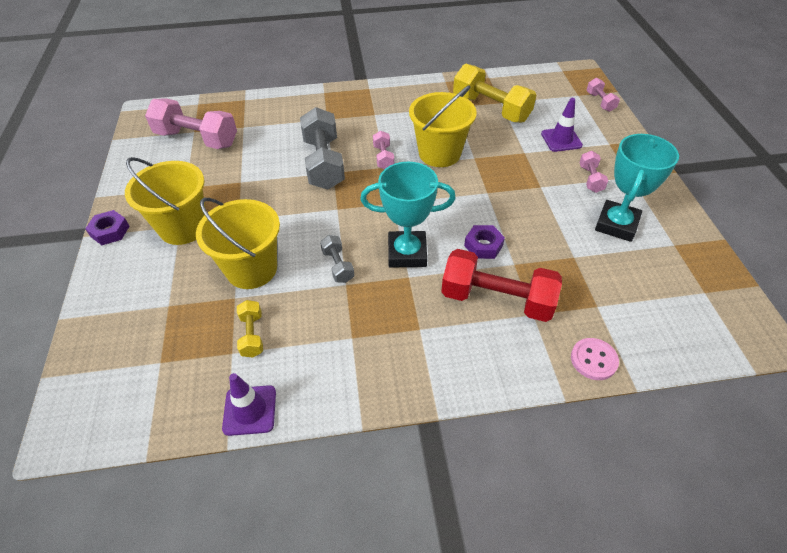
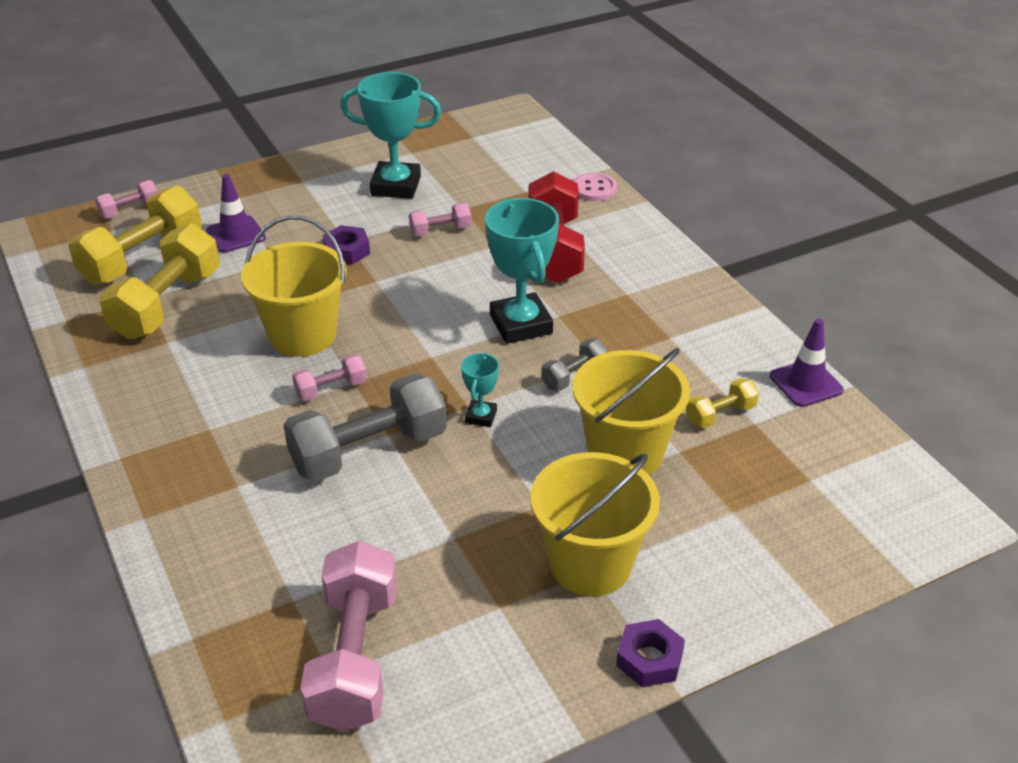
camera: 110 degrees left, 10 degrees down
purple nut [464,225,505,259] -> purple nut moved to [323,225,370,264]
pink dumbbell [579,151,608,193] -> pink dumbbell moved to [409,203,472,236]
none -> yellow dumbbell [68,186,202,285]
none -> turquoise trophy [461,353,499,427]

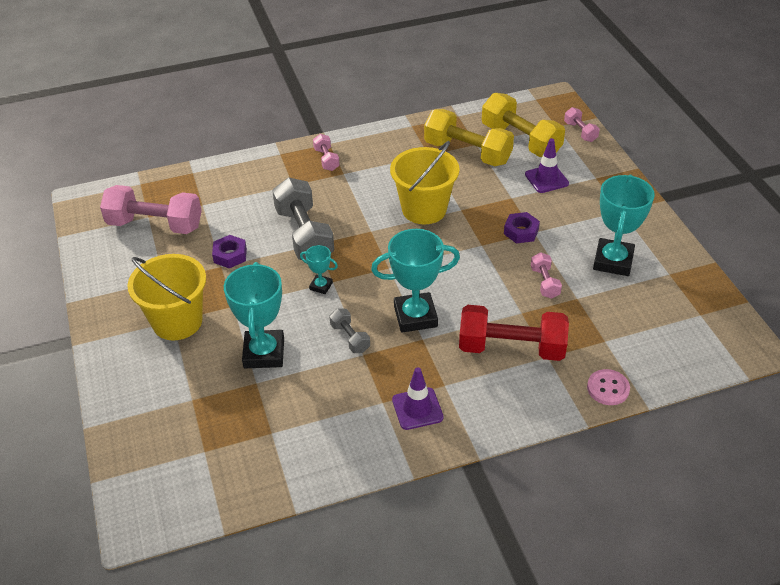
camera: 100 degrees right, 5 degrees up
pink dumbbell [292,354,367,401] -> pink dumbbell moved to [313,134,340,171]
yellow bucket [572,348,690,475] -> turquoise trophy [224,262,284,368]
purple nut [616,619,685,687] -> purple nut moved to [212,235,247,268]
yellow dumbbell [686,378,759,428] -> none
purple traffic cone [770,319,844,407] -> purple traffic cone moved to [392,367,444,430]

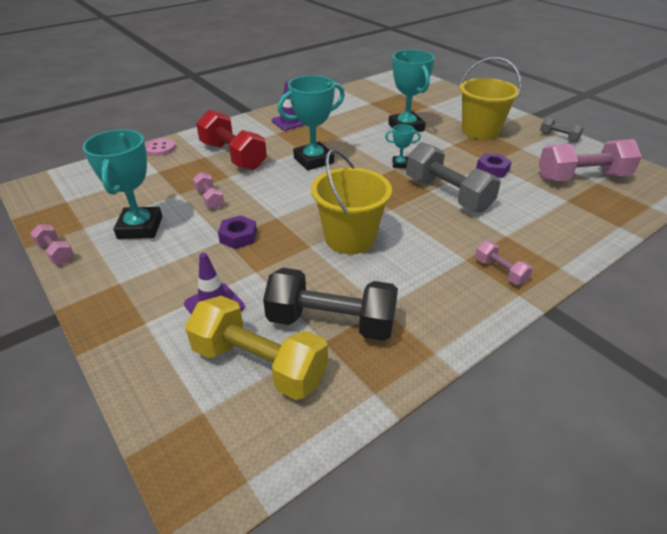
camera: 160 degrees right, 5 degrees down
grey dumbbell [330,309,370,353] -> grey dumbbell moved to [540,117,583,142]
yellow dumbbell [424,109,514,166] -> black dumbbell [263,268,398,341]
red dumbbell [459,305,569,361] -> red dumbbell turned 60 degrees clockwise [196,110,267,170]
pink dumbbell [564,107,600,142] -> pink dumbbell moved to [30,224,74,264]

